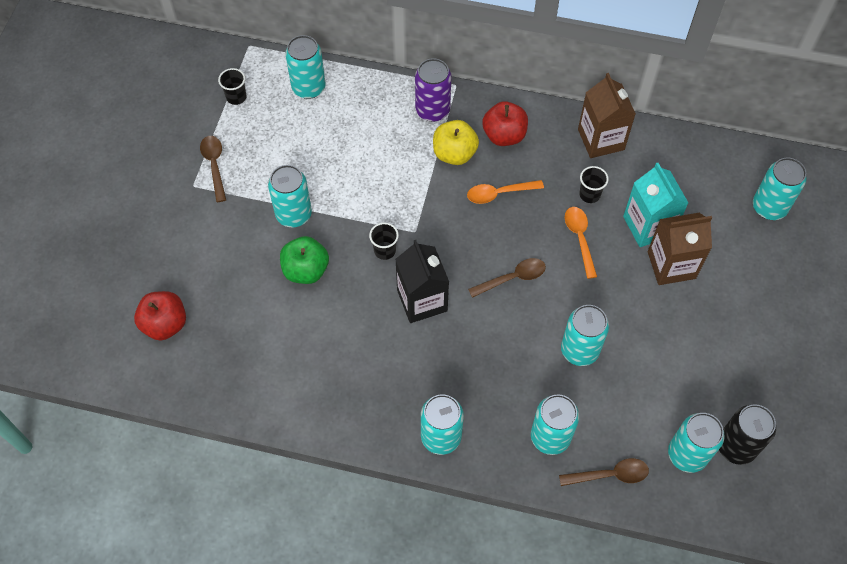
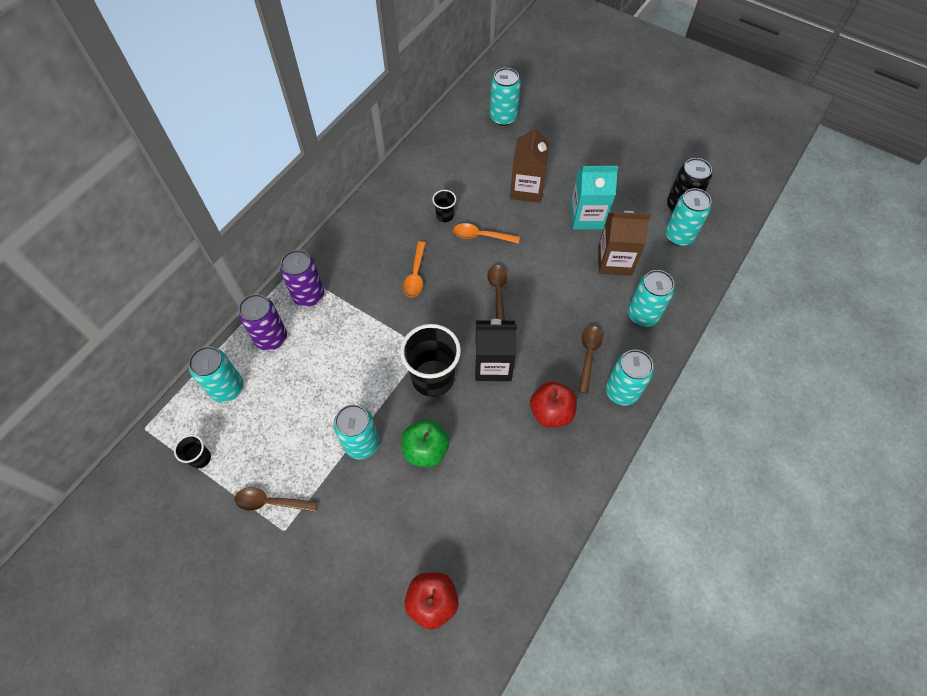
camera: 70 degrees left, 0 degrees up
black cup [369,223,399,260] -> black cup [400,324,461,397], size x2.10
yellow apple [433,120,479,165] -> none
red apple [482,101,528,146] -> red apple moved to [530,382,577,427]
brown spoon [559,458,649,486] -> brown spoon moved to [578,326,603,394]
turquoise can [561,305,609,366] -> none
brown carton [578,73,636,158] -> brown carton moved to [598,211,651,276]
turquoise carton [623,163,688,247] -> turquoise carton moved to [570,166,618,230]
none -> purple can [238,294,287,351]

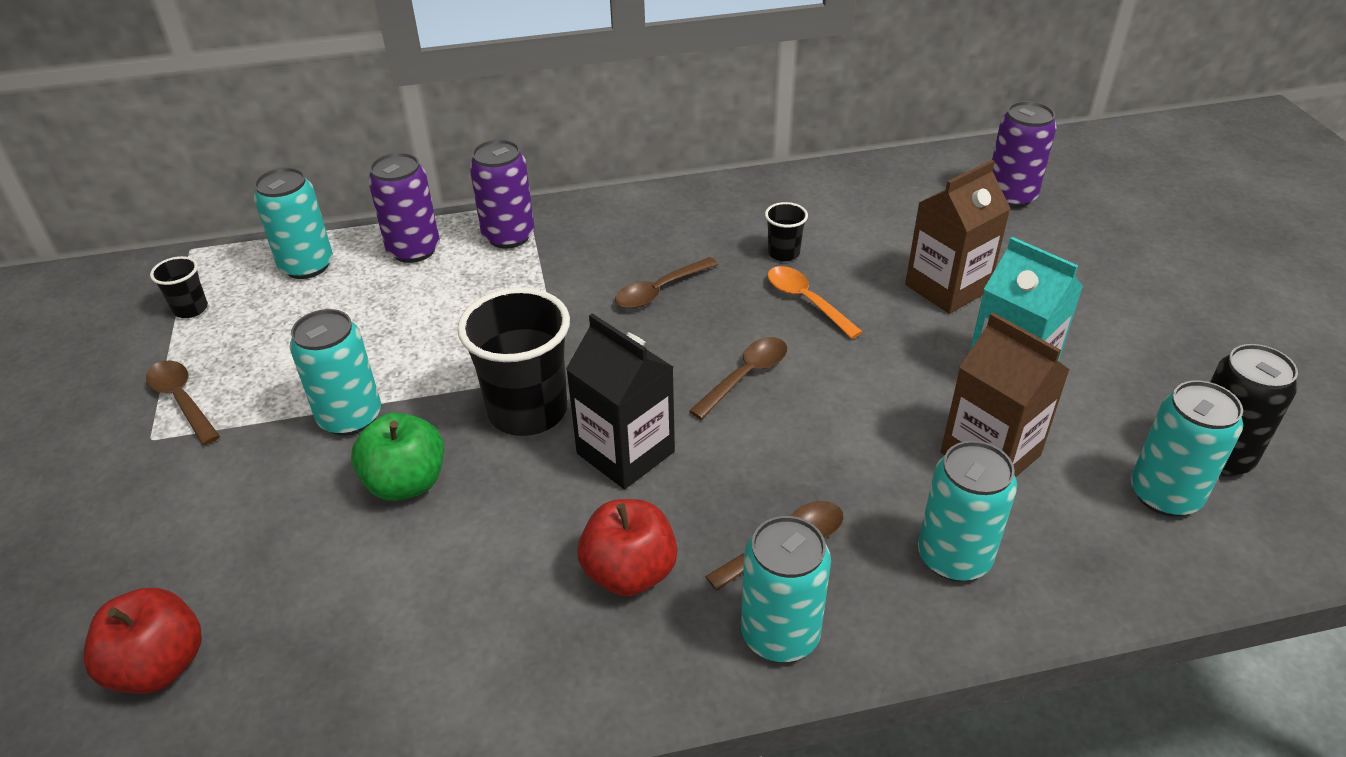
camera: 45 degrees right, 20 degrees down
orange spoon [403,241,426,297] -> brown spoon [615,257,718,309]
turquoise can [490,68,521,126] -> purple can [992,101,1057,208]

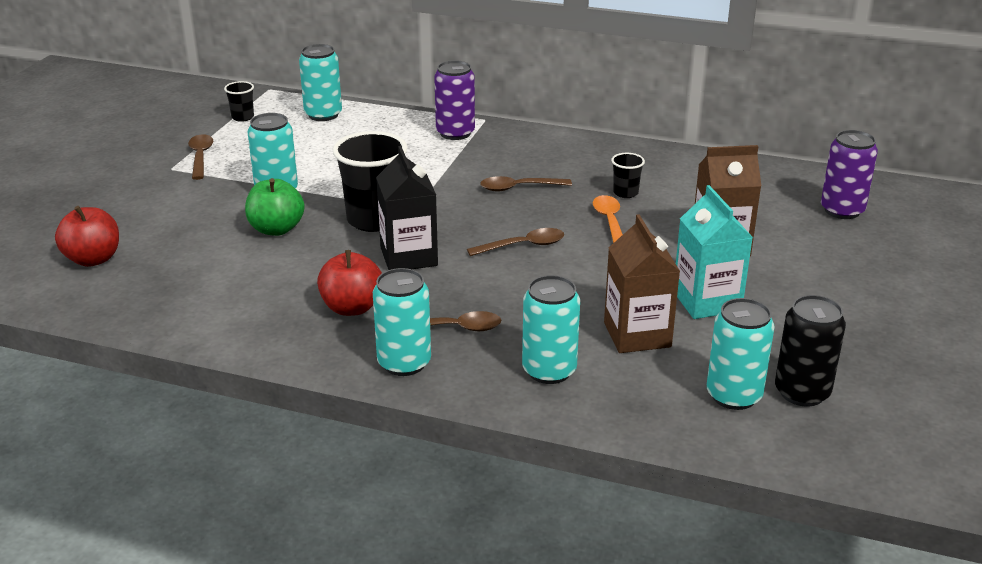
camera: 30 degrees right, 10 degrees down
purple can [368,152,440,263] -> none

